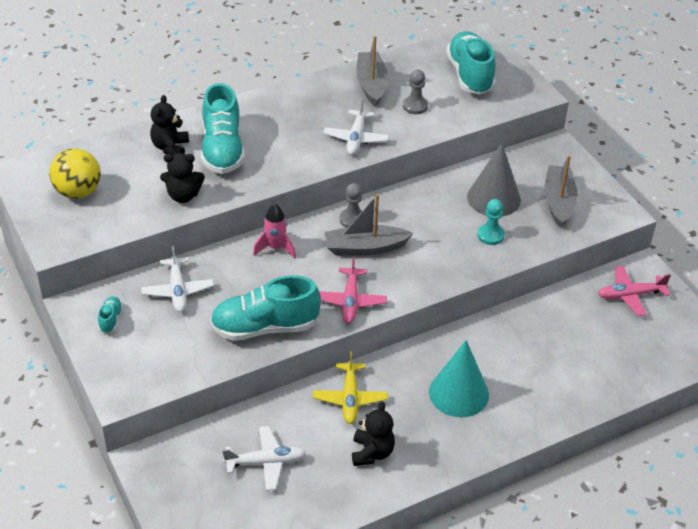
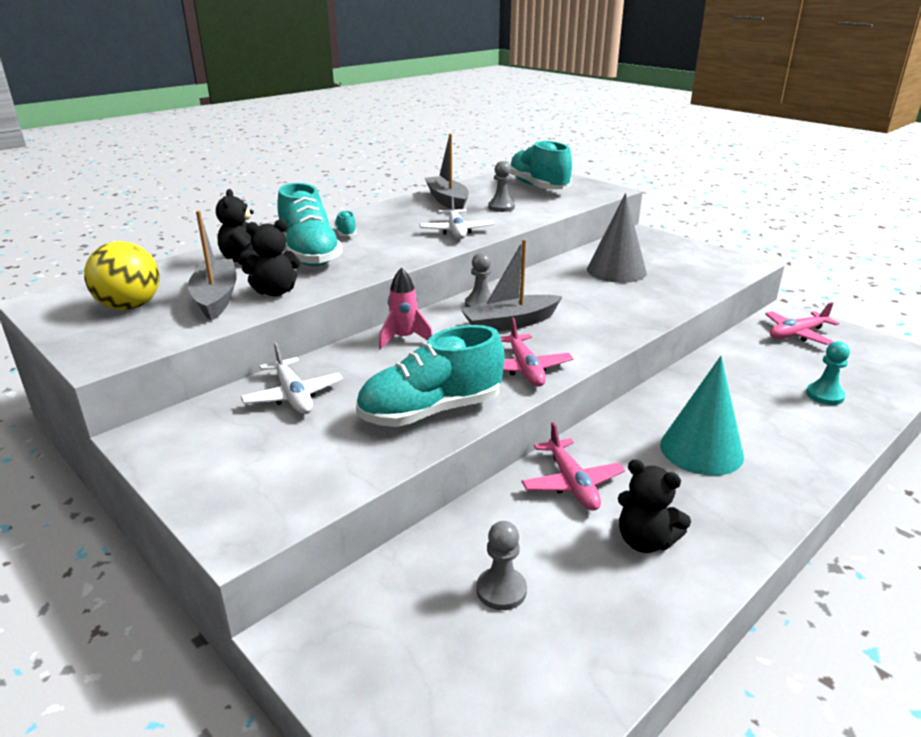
camera: 15 degrees left, 15 degrees down
turquoise shoe [98,296,123,333] -> turquoise shoe moved to [334,210,357,236]
white plane [222,426,306,491] -> grey pawn [477,521,527,610]
yellow plane [313,351,388,424] -> pink plane [522,422,625,511]
black teddy bear [352,402,395,466] -> black teddy bear turned 135 degrees clockwise [618,459,691,553]
turquoise pawn [477,199,505,245] -> turquoise pawn moved to [806,341,850,405]
grey boat [544,155,578,228] -> grey boat moved to [188,211,237,321]

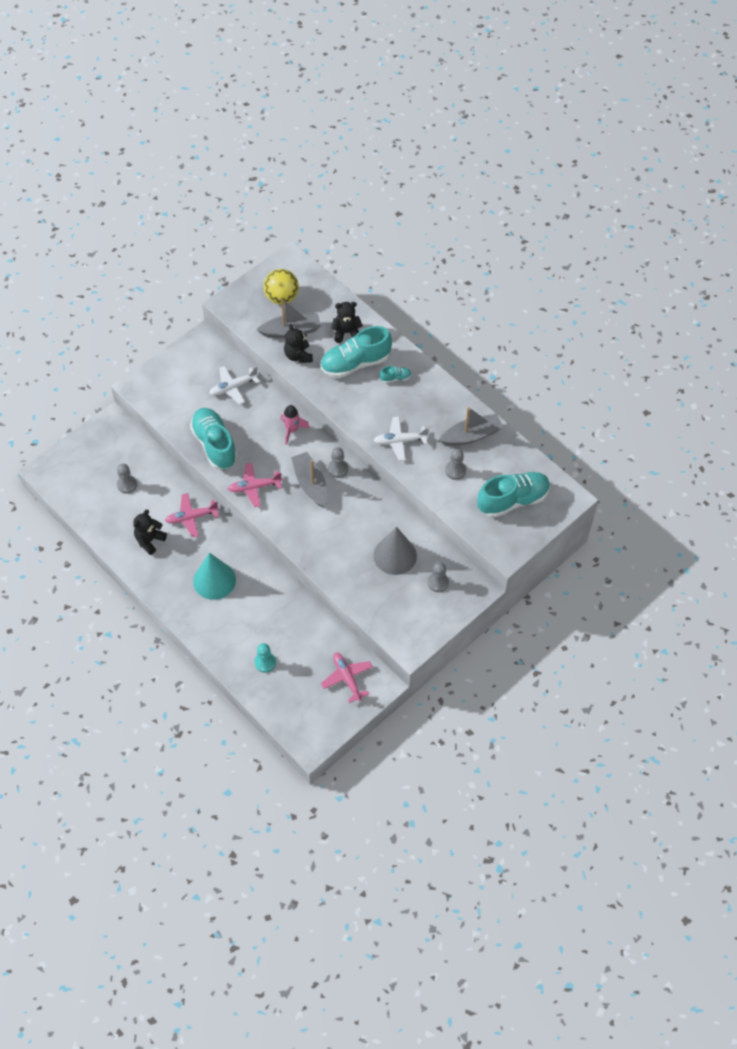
camera: 90 degrees right, 30 degrees up
none -> grey pawn [428,562,449,592]

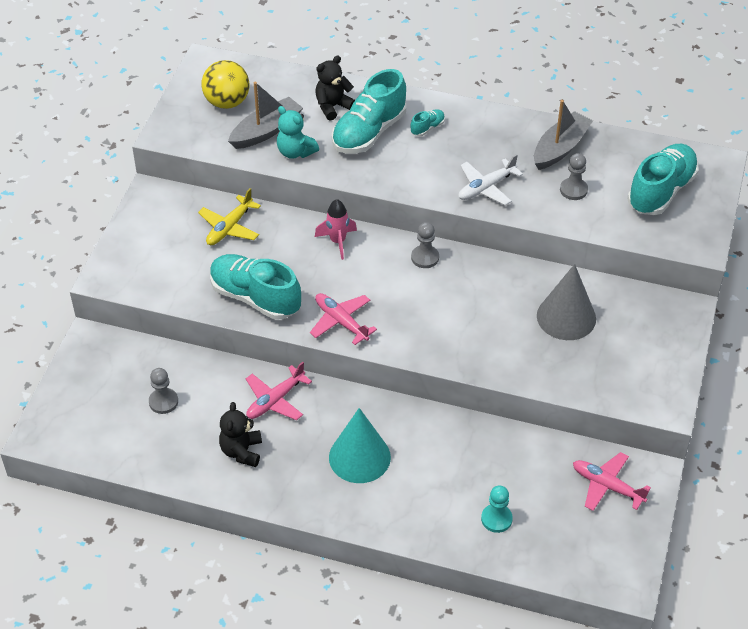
camera: 30 degrees left, 10 degrees down
white plane [209,366,260,405] -> yellow plane [198,188,261,245]
pink plane [228,463,282,507] -> pink plane turned 90 degrees clockwise [310,293,377,345]
black teddy bear [284,324,313,363] -> turquoise teddy bear [277,106,319,159]
grey boat [291,452,327,507] -> none
grey pawn [428,562,449,592] -> none

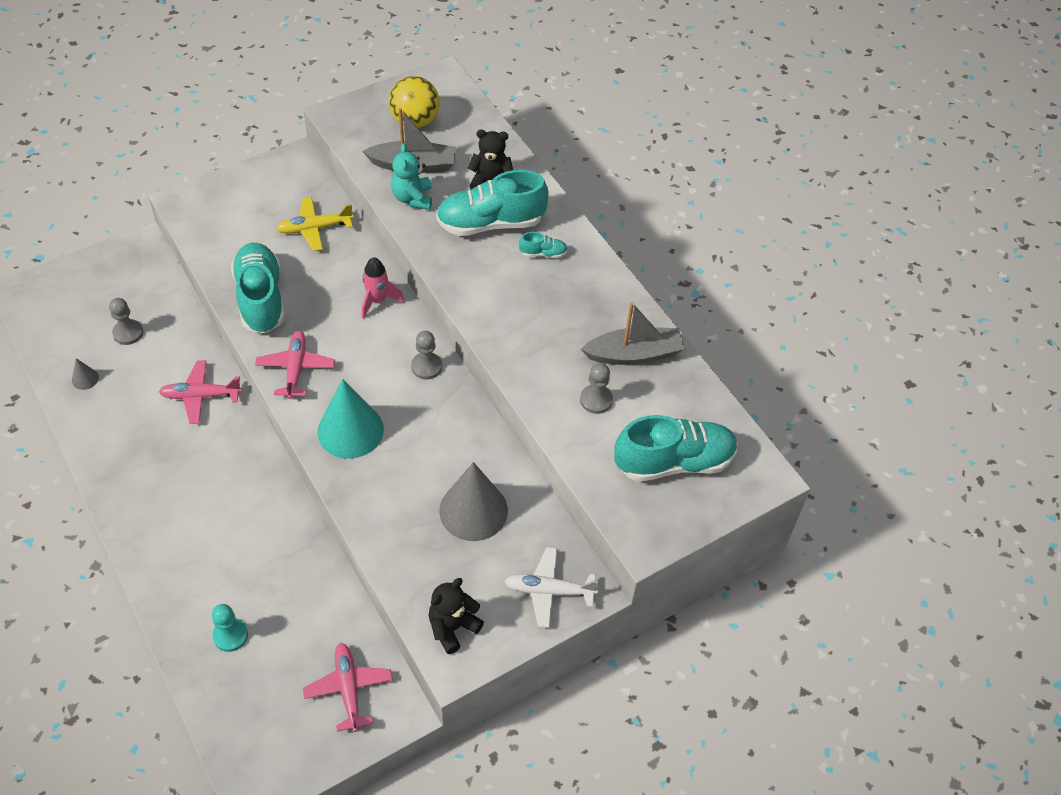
camera: 40 degrees right, 5 degrees up
black teddy bear [219,402,262,467] -> black teddy bear moved to [429,578,484,654]
turquoise cone [329,408,391,483] -> turquoise cone moved to [317,379,384,459]
white plane [458,154,523,205] -> white plane moved to [504,547,599,628]
none -> grey cone [72,358,99,390]

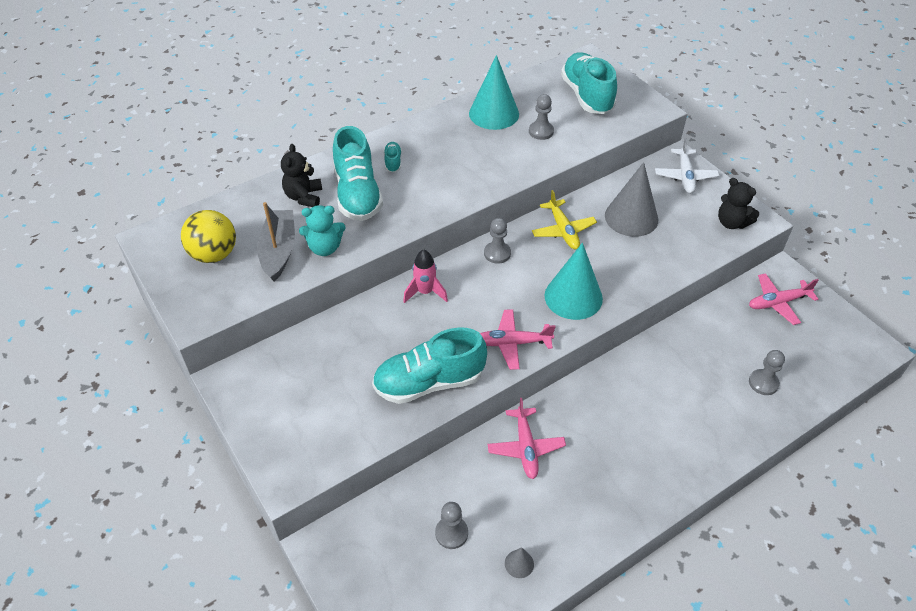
camera: 90 degrees left, 5 degrees down
turquoise pawn [212,604,248,652] -> grey pawn [749,350,785,395]
yellow plane [276,197,354,251] -> yellow plane moved to [532,190,597,249]
grey boat [581,302,685,365] -> turquoise cone [469,55,519,130]

